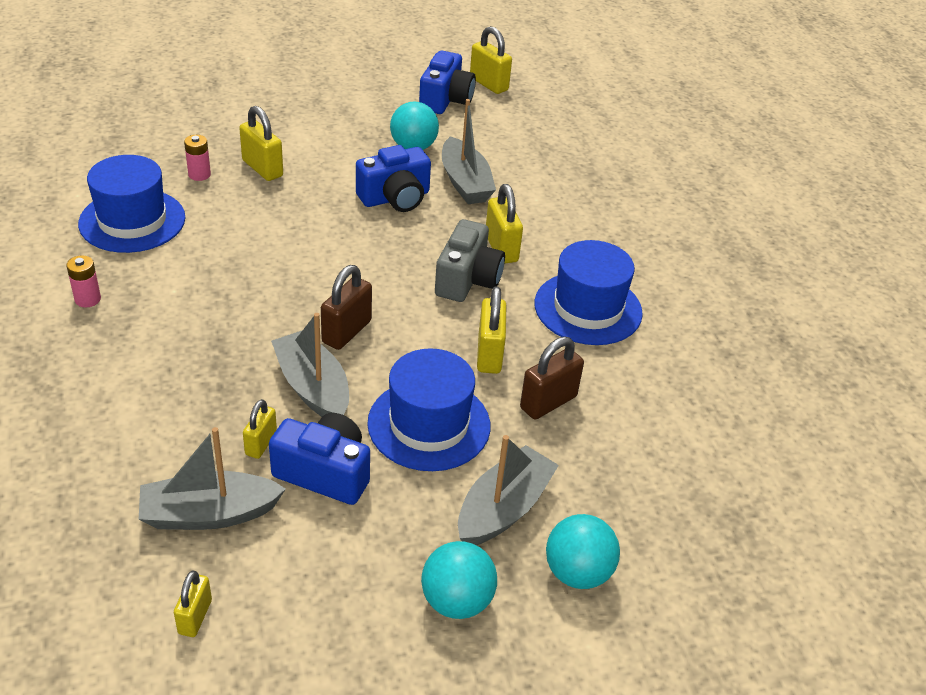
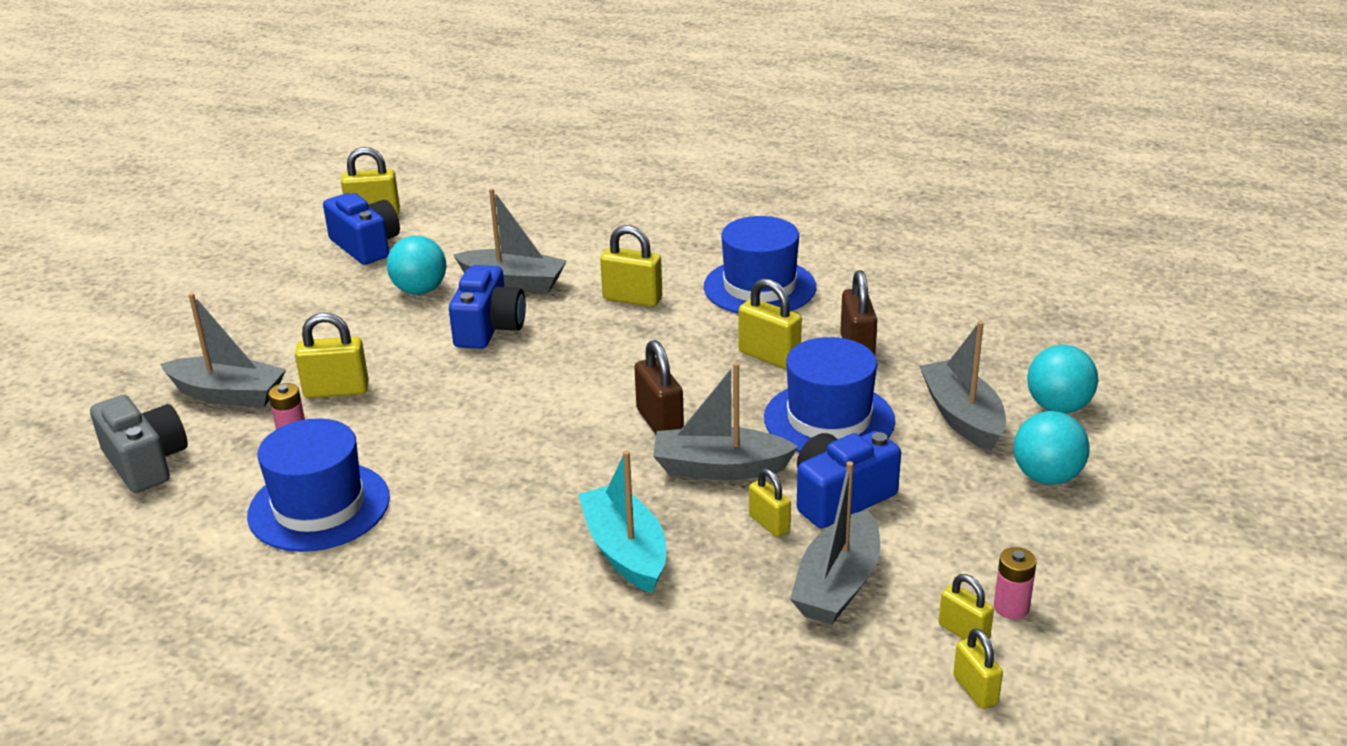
camera: 50 degrees left, 10 degrees down
pink battery [66,256,101,307] -> pink battery moved to [994,547,1037,619]
grey camera [435,219,505,302] -> grey camera moved to [90,395,188,493]
none -> grey boat [160,293,286,407]
none -> turquoise boat [578,451,666,593]
none -> yellow padlock [953,628,1003,709]

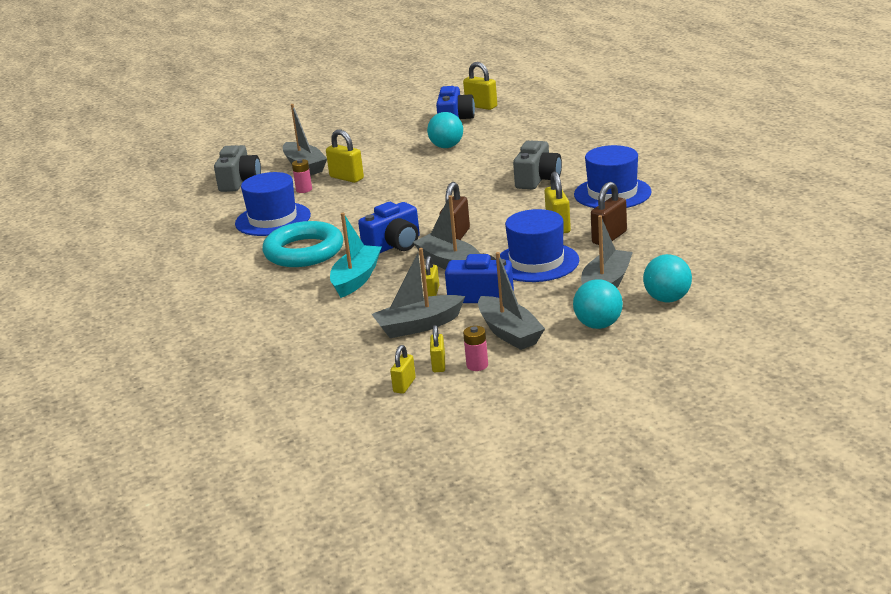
camera: 45 degrees right, 5 degrees down
blue camera [449,265,526,349] -> blue camera moved to [358,202,420,253]
grey boat [453,188,567,293] -> grey boat moved to [478,252,545,350]
yellow padlock [600,225,662,307] -> grey camera [513,141,562,189]
none -> turquoise ring [262,221,343,267]

